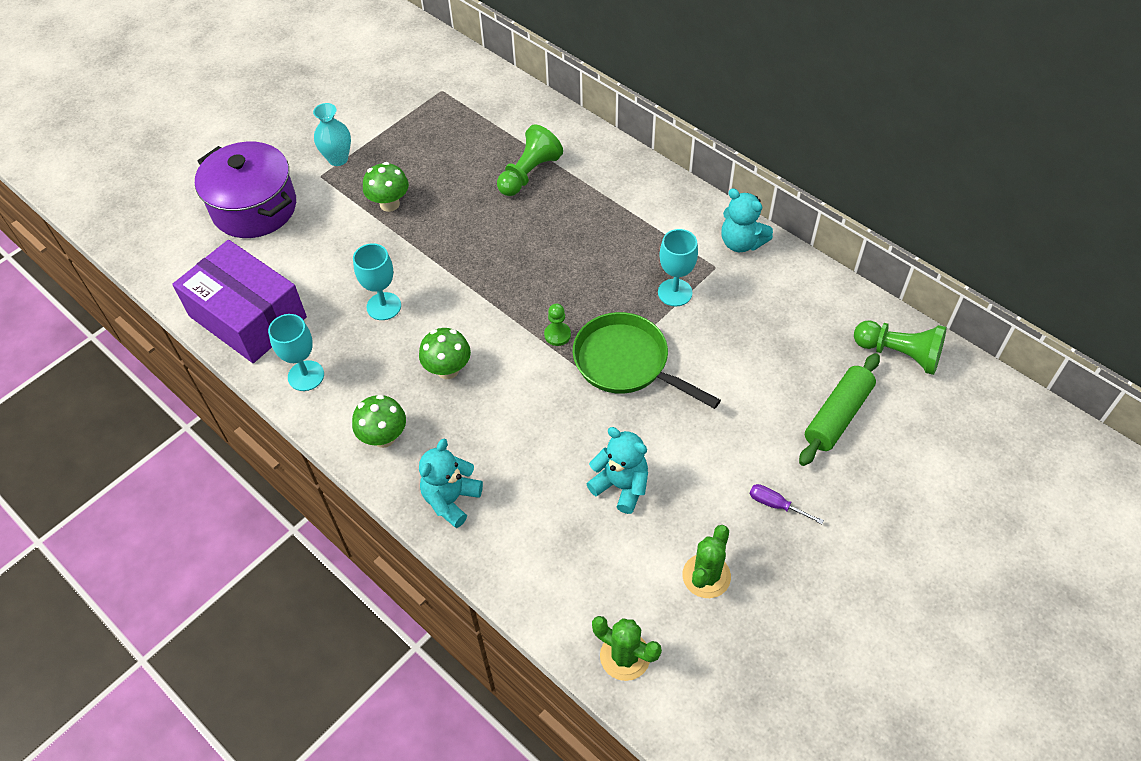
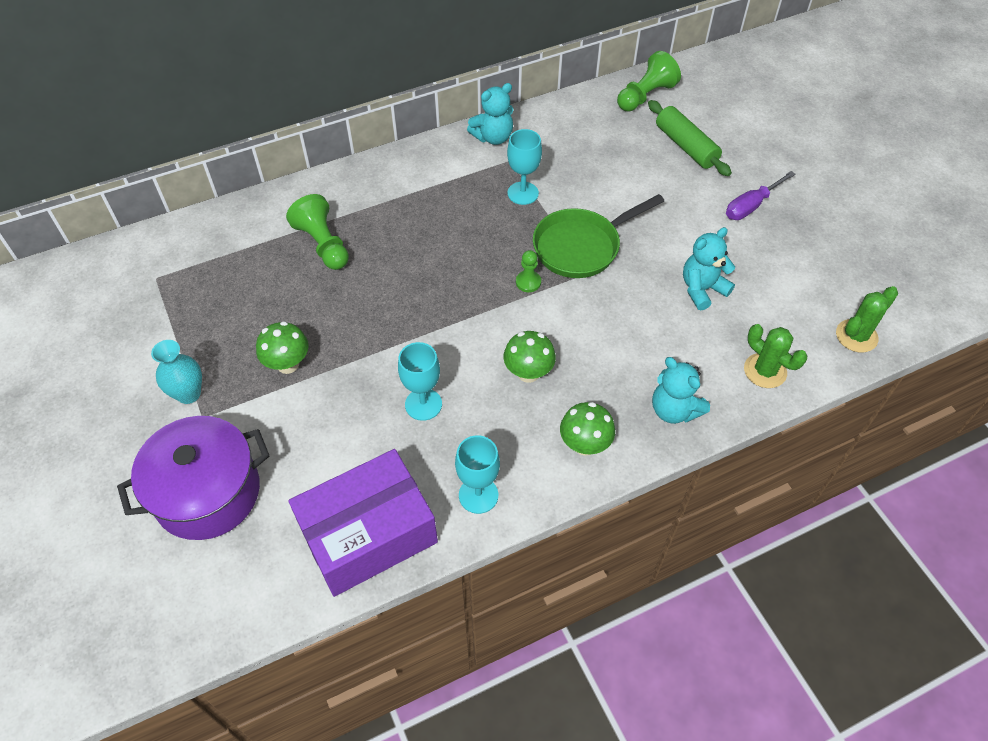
camera: 70 degrees left, 0 degrees up
green cactus [683,525,731,598] -> green cactus moved to [744,324,807,388]
purple screwdriver [750,484,824,524] -> purple screwdriver [726,171,795,220], size x1.53

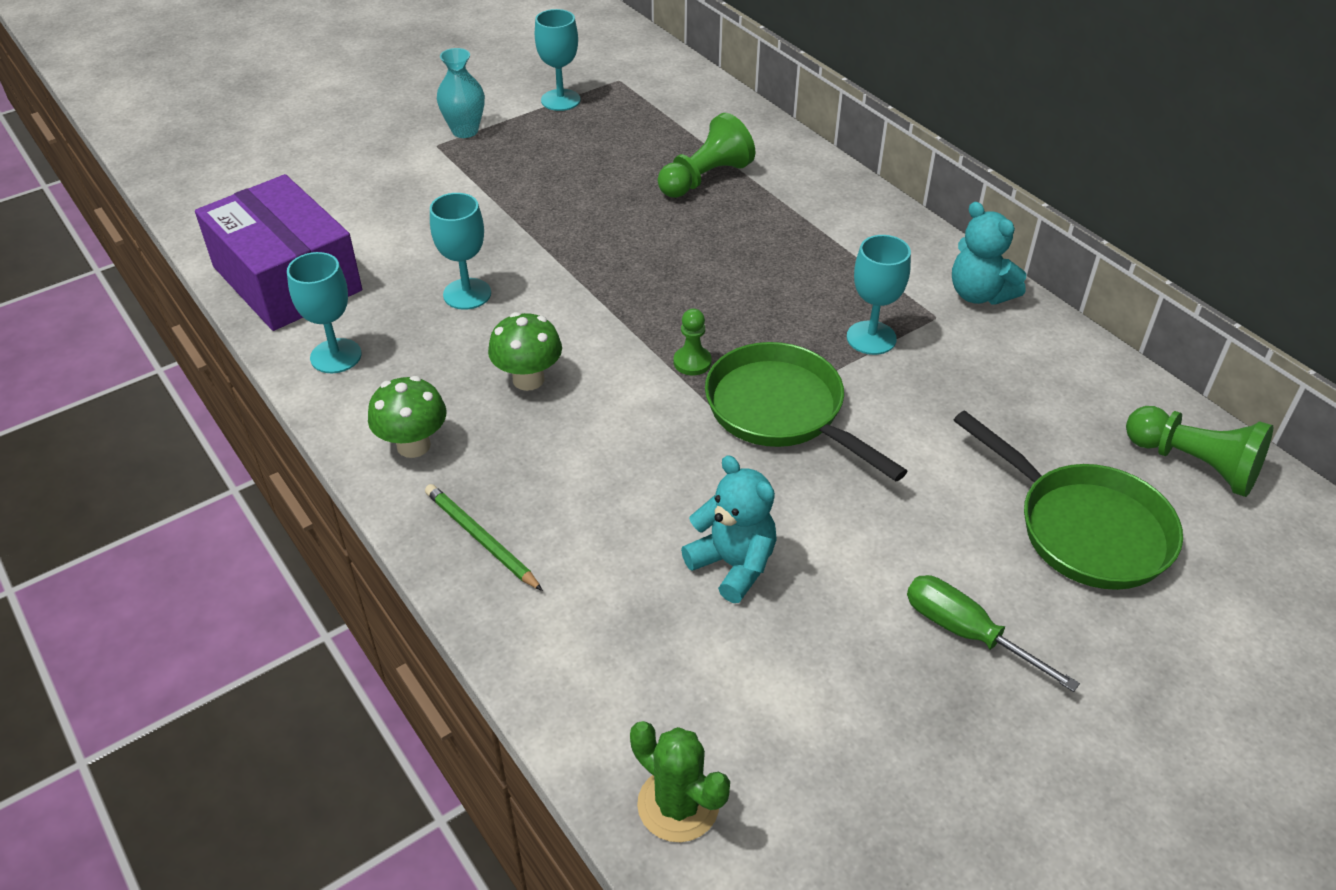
camera: 80 degrees right, 10 degrees down
purple pot [117,416,270,540] -> none
green mushroom [256,321,309,374] -> none
green rolling pin [648,100,732,176] -> green pan [954,410,1183,590]
turquoise teddy bear [652,357,710,424] -> green pencil [425,484,543,591]
purple screwdriver [726,171,795,220] -> green screwdriver [907,575,1080,692]
green cactus [744,324,807,388] -> none
none -> turquoise goblet [535,9,581,111]

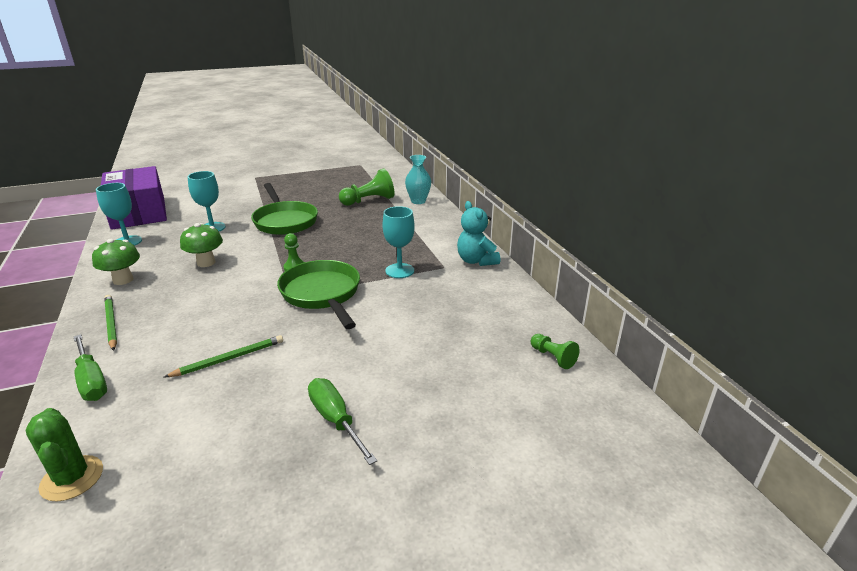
camera: 15 degrees right, 15 degrees down
turquoise vase [437,48,485,138] -> turquoise vase moved to [405,155,431,204]
turquoise goblet [535,9,581,111] -> none
turquoise teddy bear [681,455,777,603] -> green pencil [164,335,283,377]
green pan [954,410,1183,590] -> green pan moved to [251,183,318,235]
green pawn [1126,406,1273,497] -> green pawn [531,334,580,369], size x0.56
none -> green screwdriver [74,334,107,401]

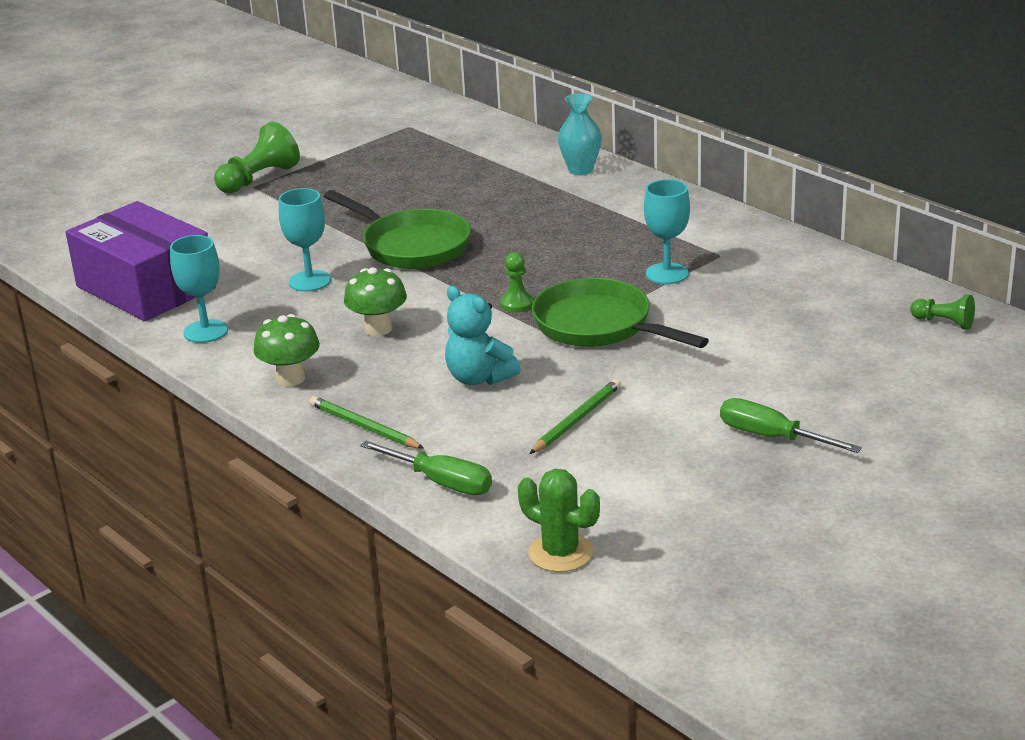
camera: 20 degrees left, 0 degrees up
green pawn [339,168,395,206] -> green pawn moved to [214,122,300,193]
turquoise teddy bear [457,201,500,266] -> turquoise teddy bear moved to [445,286,521,385]

